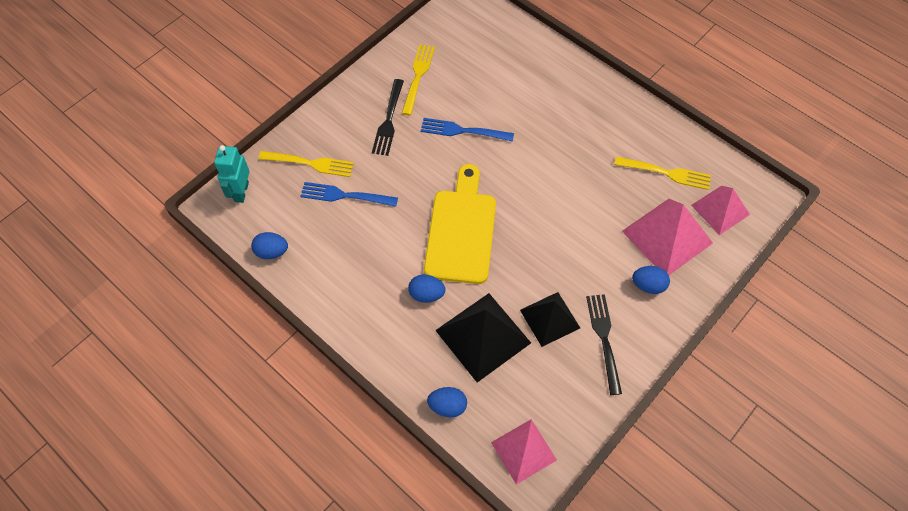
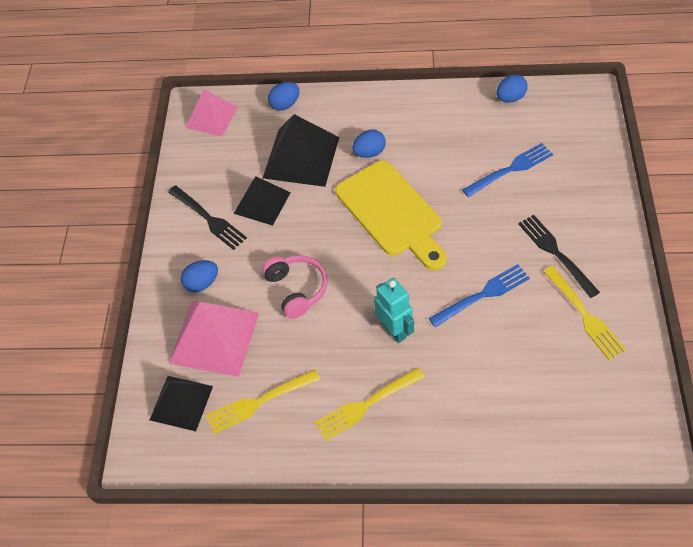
camera: 145 degrees right, 5 degrees down
turquoise robot [214,145,249,203] -> turquoise robot moved to [374,278,414,343]
yellow fork [259,151,354,177] -> yellow fork moved to [315,368,425,441]
pink pyramid [691,186,750,235] -> black pyramid [150,376,213,431]
none -> pink headphones [262,255,328,319]

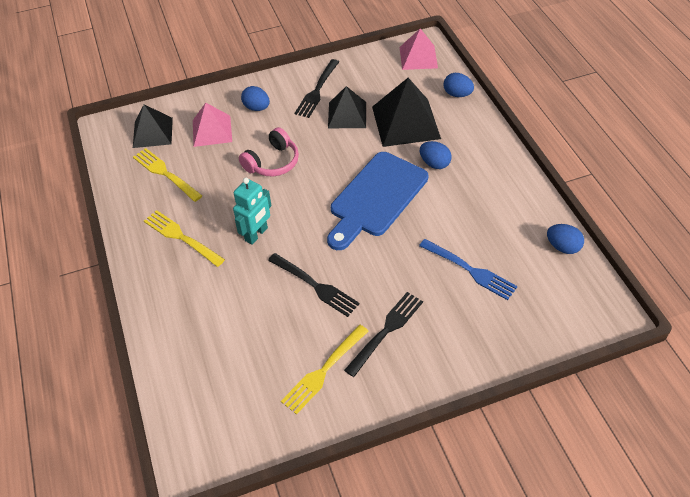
camera: 65 degrees right, 5 degrees down
pink pyramid [169,301,259,377] -> pink pyramid [193,103,232,147], size x0.66
yellow cutting board [335,160,447,270] -> blue cutting board [327,152,428,250]
blue fork [429,264,530,328] -> black fork [268,253,360,317]

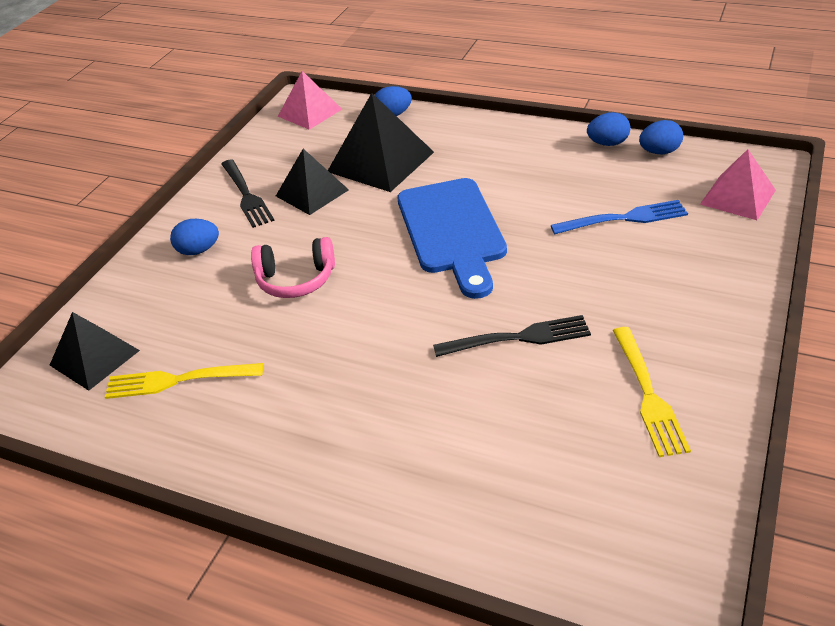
camera: 45 degrees left, 10 degrees down
yellow fork [144,210,225,267] -> none
pink pyramid [193,103,232,147] -> pink pyramid moved to [700,149,776,220]
turquoise robot [233,178,271,244] -> none
pink headphones [239,127,299,176] -> pink headphones turned 90 degrees clockwise [251,237,335,298]
black fork [344,292,423,377] -> none
blue egg [420,141,452,169] -> blue egg moved to [587,112,631,146]

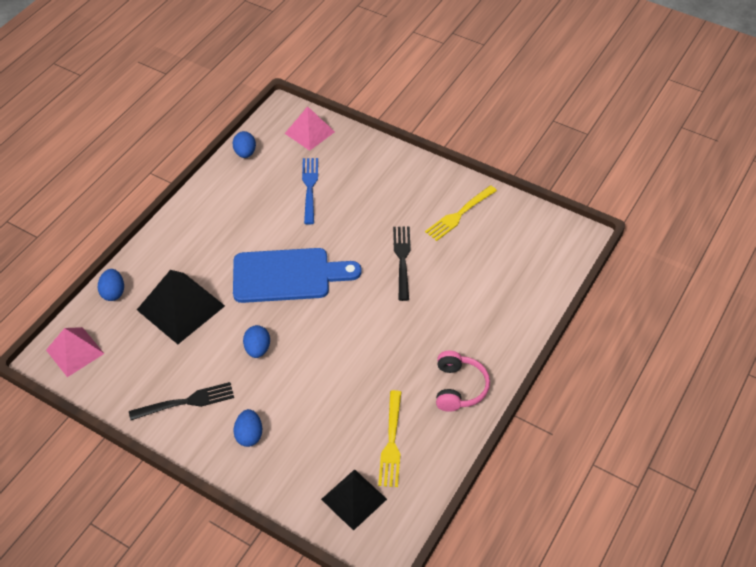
camera: 85 degrees left, 10 degrees up
pink headphones [251,237,335,298] -> pink headphones moved to [436,351,490,412]
black pyramid [276,149,349,215] -> none
blue egg [587,112,631,146] -> blue egg moved to [243,325,270,358]
yellow fork [613,327,691,457] -> yellow fork turned 135 degrees clockwise [425,185,497,241]

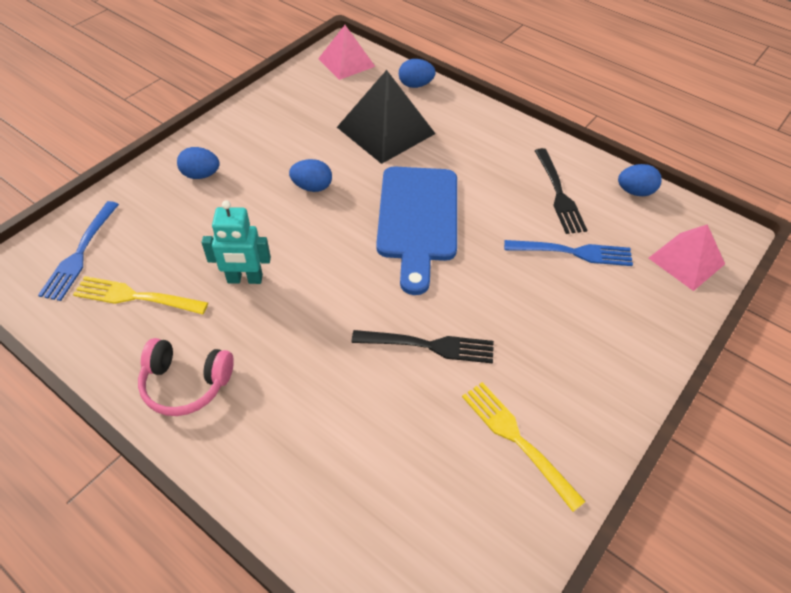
camera: 95 degrees right, 0 degrees up
black fork [129,382,234,420] -> black fork moved to [535,148,587,234]
black pyramid [321,469,387,531] -> blue fork [38,201,119,301]
none -> turquoise robot [201,200,271,284]

